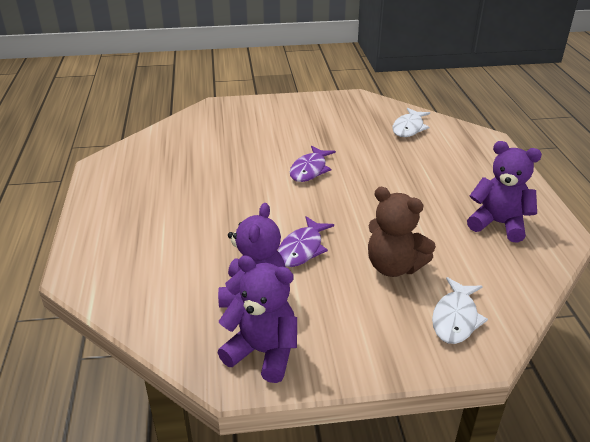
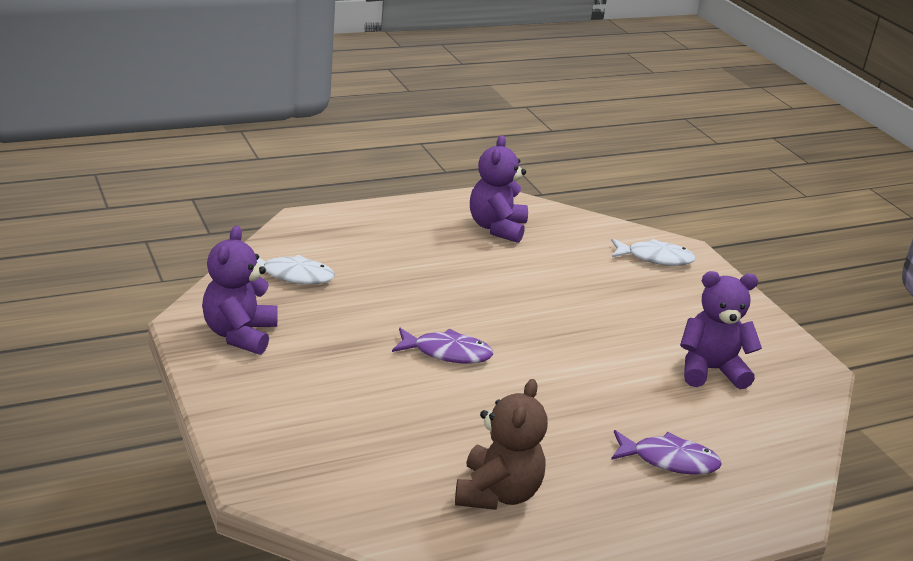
camera: 110 degrees left, 5 degrees down
purple teddy bear [217,255,297,383] -> purple teddy bear moved to [202,226,278,355]
purple fish [278,216,334,267] -> purple fish moved to [611,430,722,475]
brown teddy bear [368,187,436,277] -> brown teddy bear moved to [455,379,548,510]

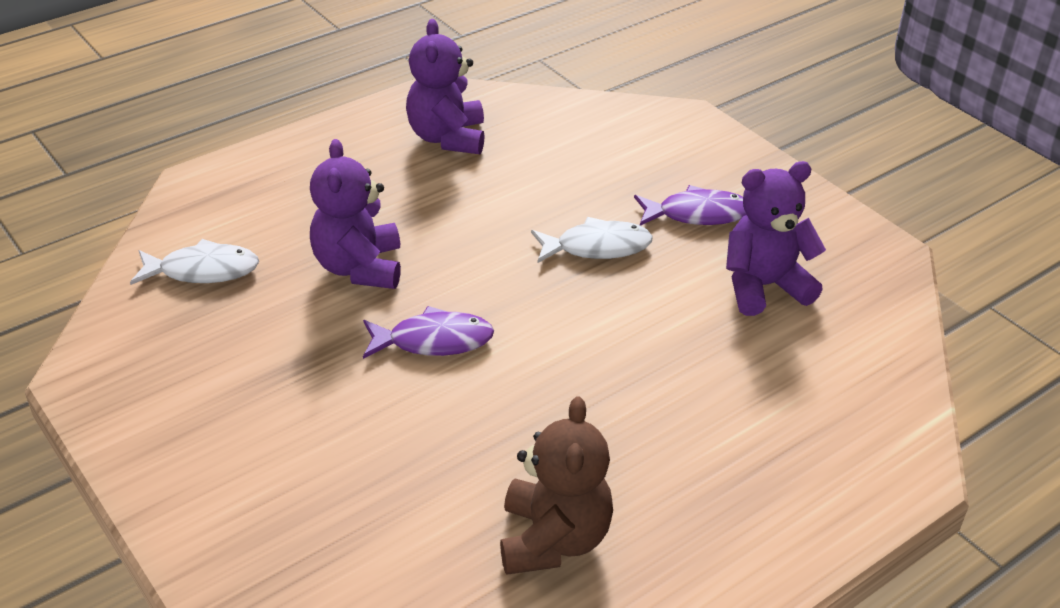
camera: 10 degrees left, 10 degrees up
purple teddy bear [202,226,278,355] -> purple teddy bear moved to [310,139,401,289]
white fish [611,238,696,266] -> white fish moved to [531,217,653,263]
purple fish [611,430,722,475] -> purple fish moved to [634,185,747,226]

